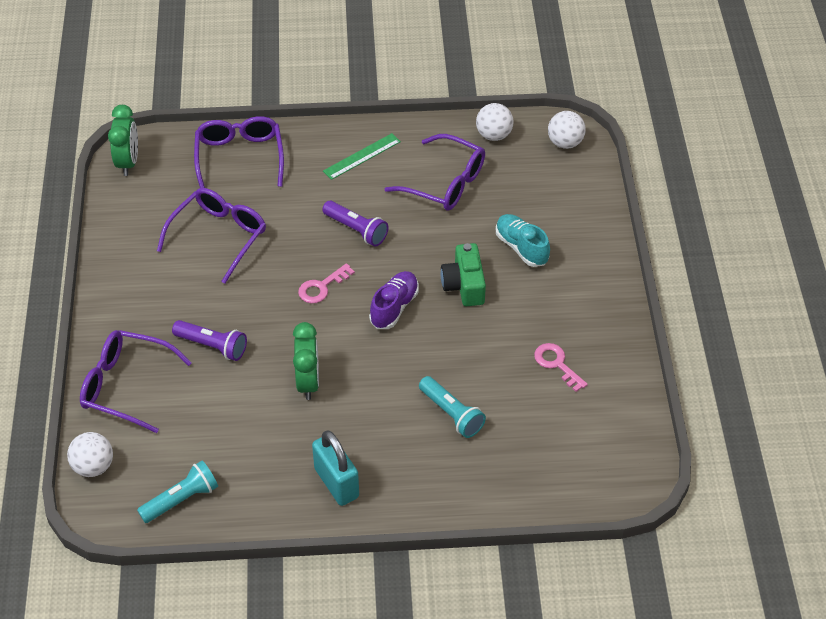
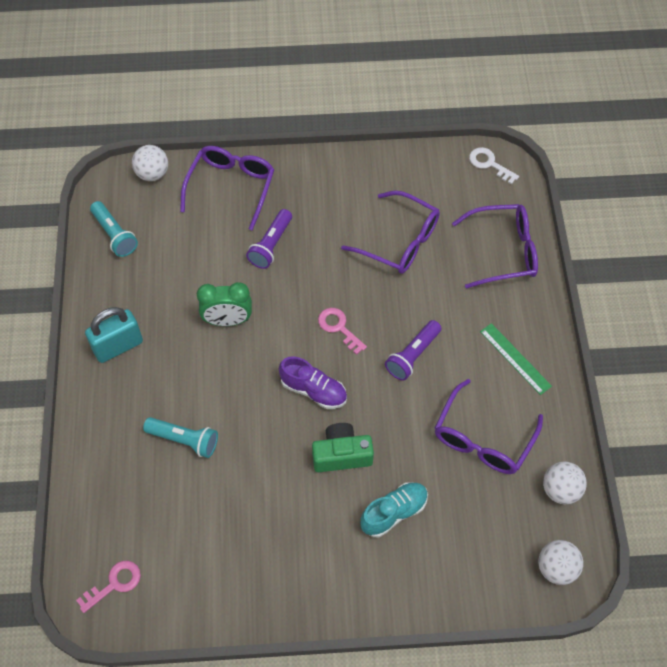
camera: 90 degrees right, 10 degrees up
green clock [108,105,138,176] -> white key [469,147,519,184]
turquoise flashlight [419,376,486,438] -> turquoise flashlight turned 120 degrees counterclockwise [143,417,218,458]
pink key [534,343,588,392] -> pink key moved to [76,561,141,613]

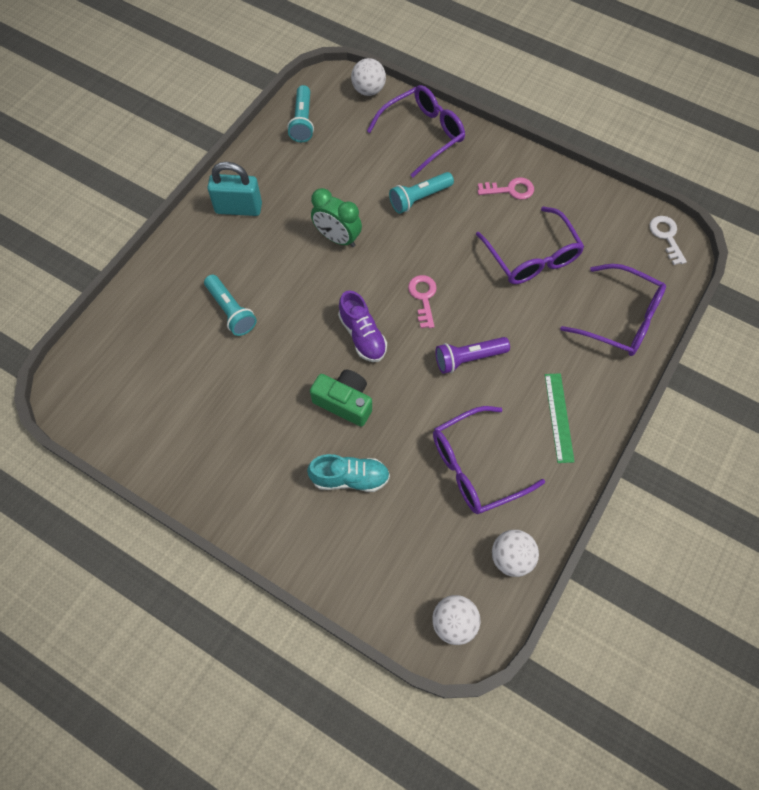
camera: 35 degrees right, 5 degrees up
pink key [76,561,141,613] -> pink key moved to [478,177,534,200]
purple flashlight [246,209,292,269] -> turquoise flashlight [389,172,454,214]

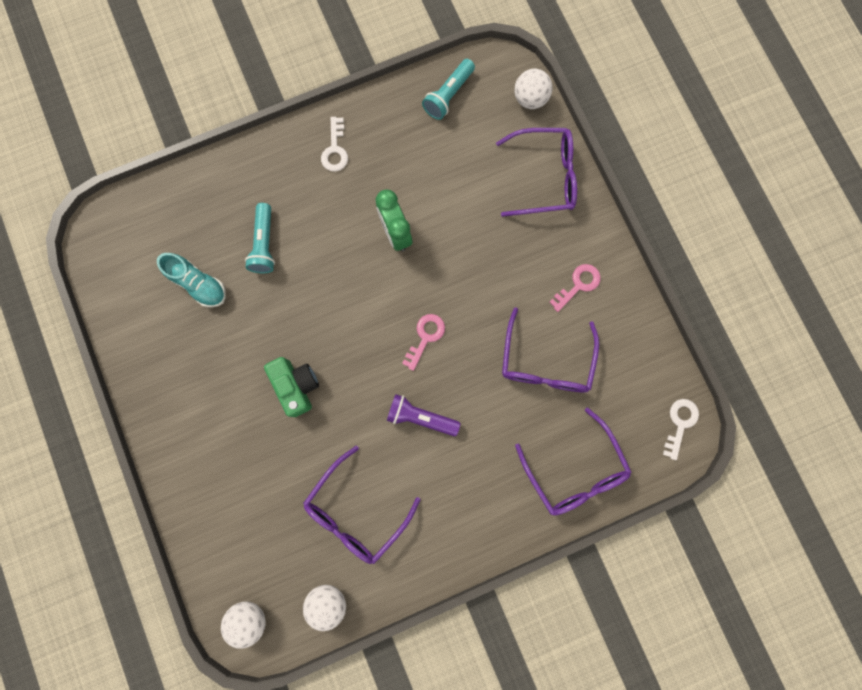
camera: 35 degrees right, 15 degrees up
turquoise padlock [208,162,262,216] -> white key [321,117,348,172]
turquoise shoe [307,454,390,492] -> turquoise shoe moved to [157,253,226,308]
purple shoe [338,290,387,362] -> none
turquoise flashlight [389,172,454,214] -> none
purple glasses [433,406,545,514] -> purple glasses turned 60 degrees counterclockwise [303,446,420,564]
pink key [478,177,534,200] -> pink key turned 75 degrees counterclockwise [549,264,601,312]
green ruler [545,373,575,463] -> none

